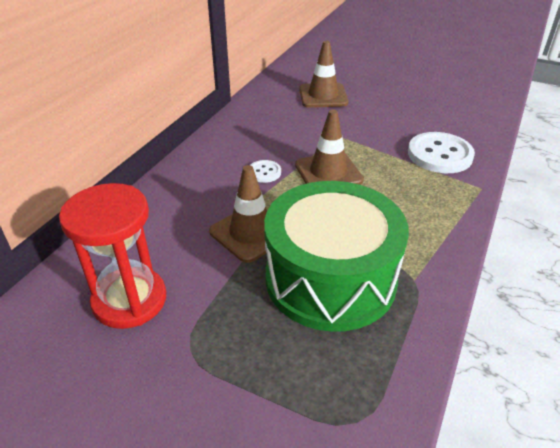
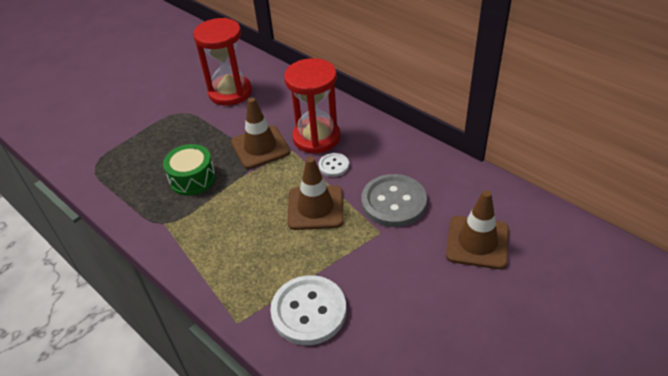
camera: 110 degrees right, 5 degrees up
green drum [264,181,409,332] -> green drum [163,144,216,196], size x0.49
none -> red hourglass [284,58,341,154]
none -> grey button [362,174,427,227]

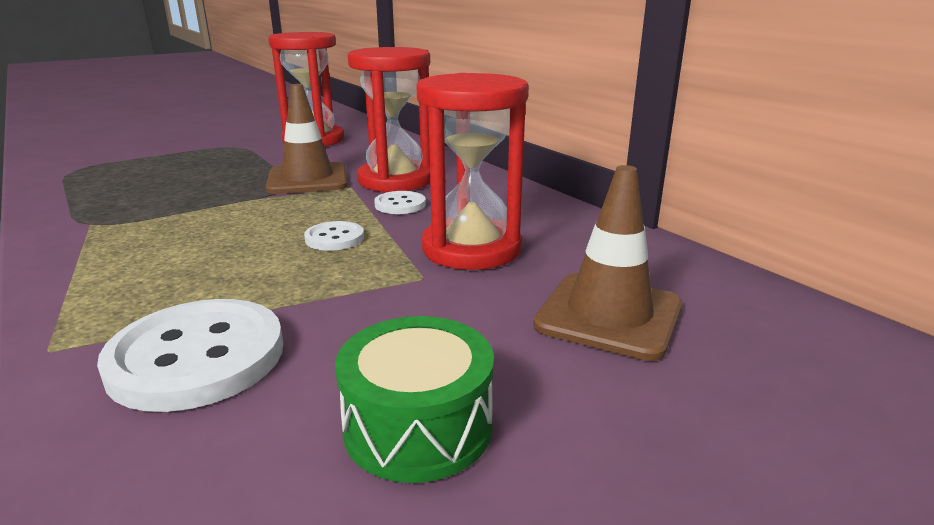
camera: 10 degrees right, 20 degrees down
green drum [163,144,216,196] -> green drum moved to [335,316,494,483]
brown traffic cone [288,157,344,230] -> white button [304,221,364,251]
grey button [362,174,427,227] -> red hourglass [417,73,529,270]

